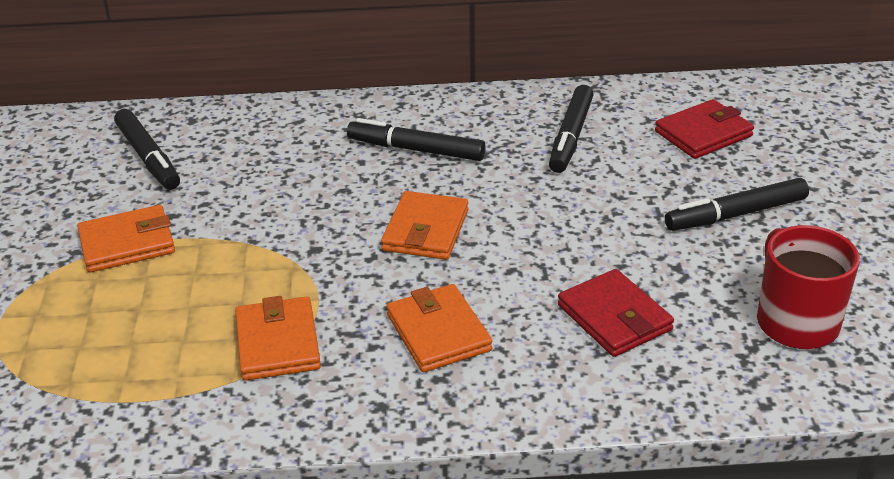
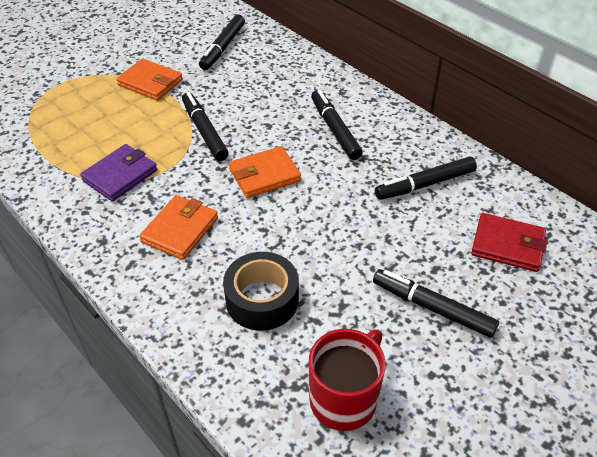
camera: 50 degrees right, 10 degrees up
orange wallet [235,296,321,381] -> purple wallet [80,144,157,202]
red wallet [558,269,674,357] -> black tape [223,252,299,331]
none -> black marker [182,92,229,161]

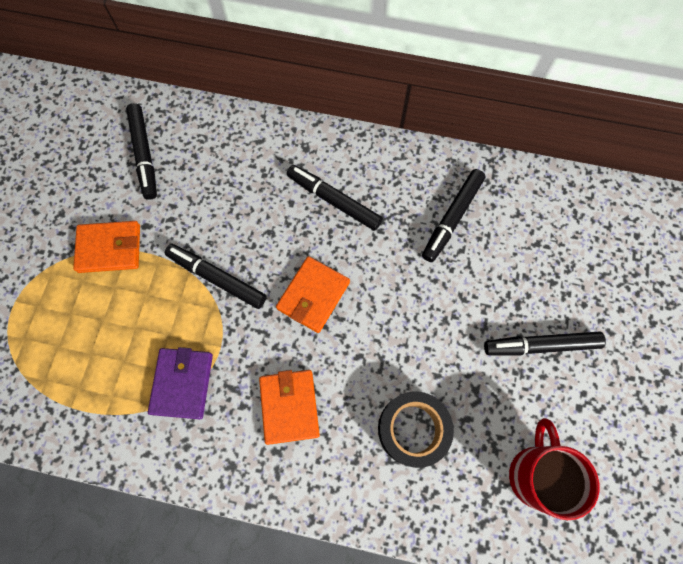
camera: 35 degrees left, 25 degrees up
red wallet [471,213,547,272] -> none

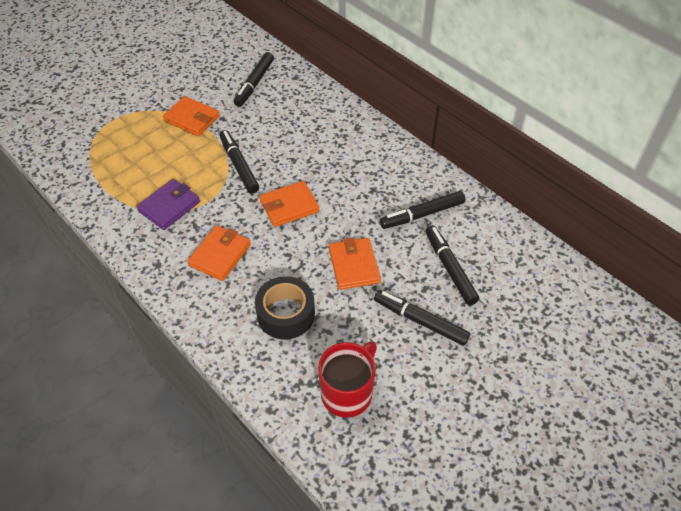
camera: 35 degrees right, 20 degrees down
black marker [287,165,383,231] -> black marker moved to [425,225,479,305]
none -> orange wallet [329,237,381,290]

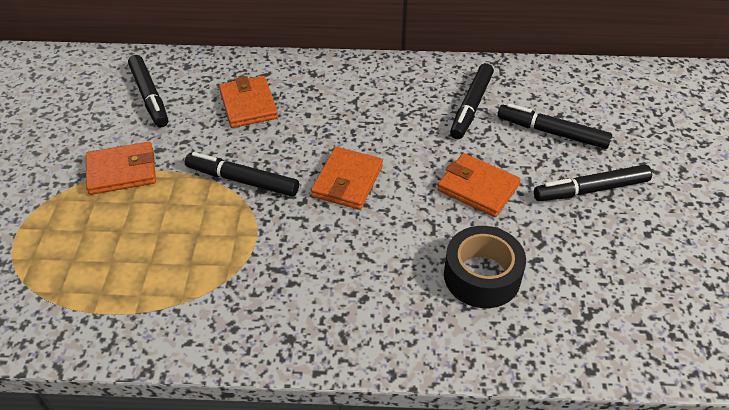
camera: 45 degrees left, 5 degrees down
purple wallet [136,179,200,230] -> none
orange wallet [187,225,251,281] -> orange wallet moved to [219,76,278,128]
red mug [318,341,377,418] -> none

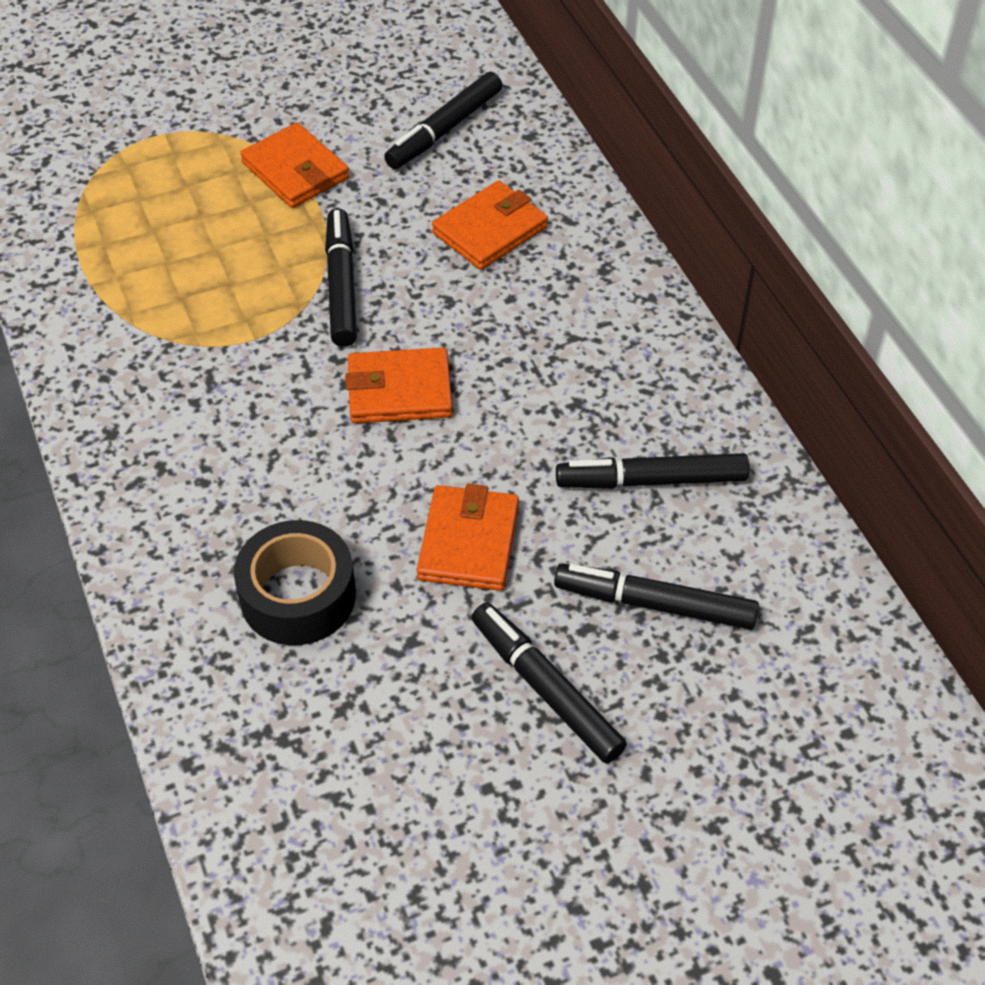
camera: 65 degrees right, 5 degrees up
black marker [497,103,612,149] -> black marker turned 75 degrees counterclockwise [554,564,759,630]

